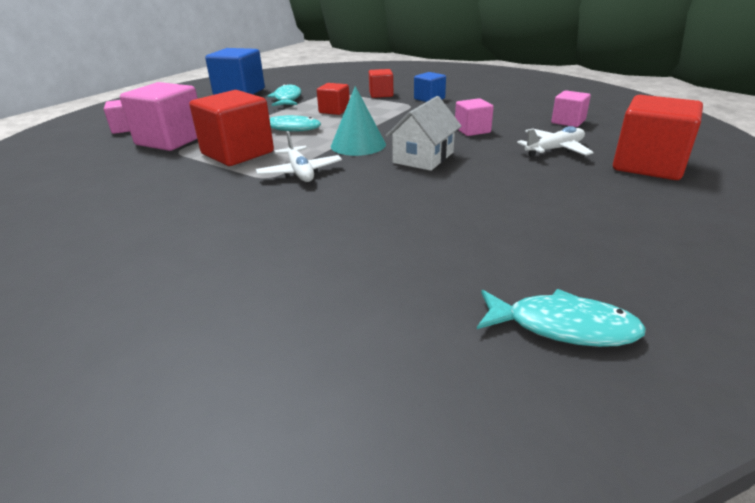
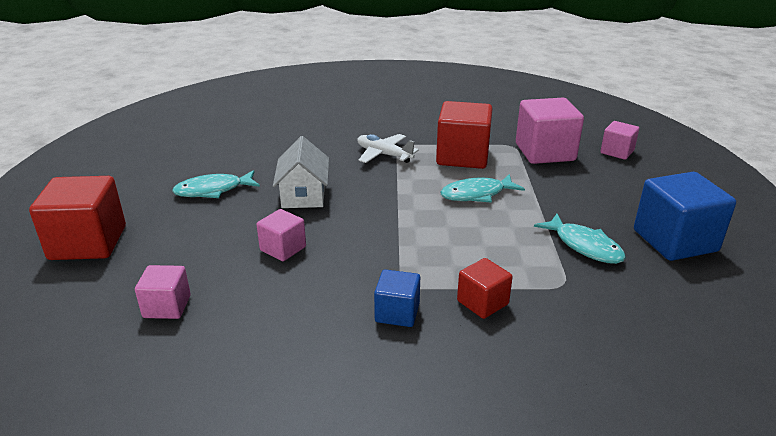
camera: 145 degrees right, 0 degrees up
red cube [317,83,350,115] -> none
turquoise cone [331,86,386,156] -> none
turquoise fish [477,289,646,347] -> turquoise fish moved to [172,170,260,198]
white plane [517,126,594,157] -> none

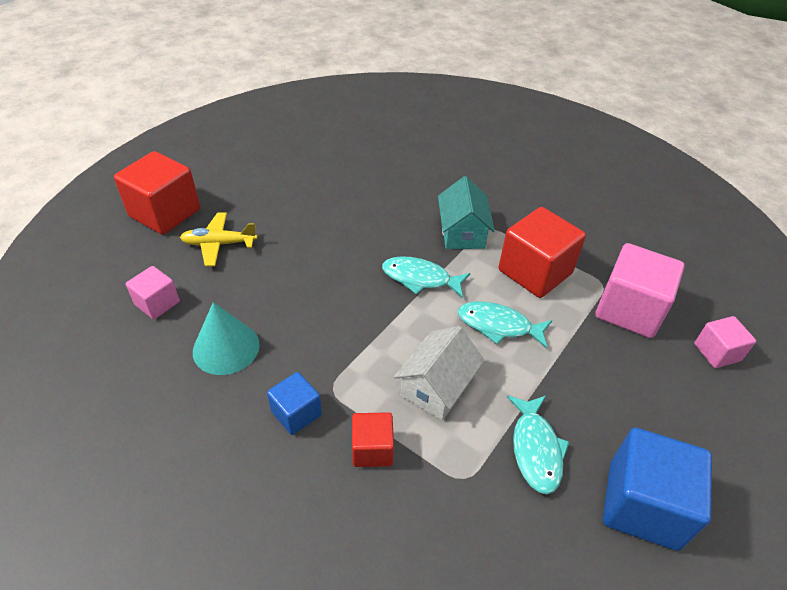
camera: 35 degrees right, 15 degrees up
turquoise fish [172,170,260,198] -> turquoise fish moved to [382,256,470,298]
pink cube [256,209,306,261] -> none
white house [273,136,329,208] -> white house moved to [394,326,485,420]
white plane [357,134,419,163] -> turquoise house [438,176,495,249]
none -> yellow plane [180,212,257,266]
none -> turquoise cone [193,302,260,375]

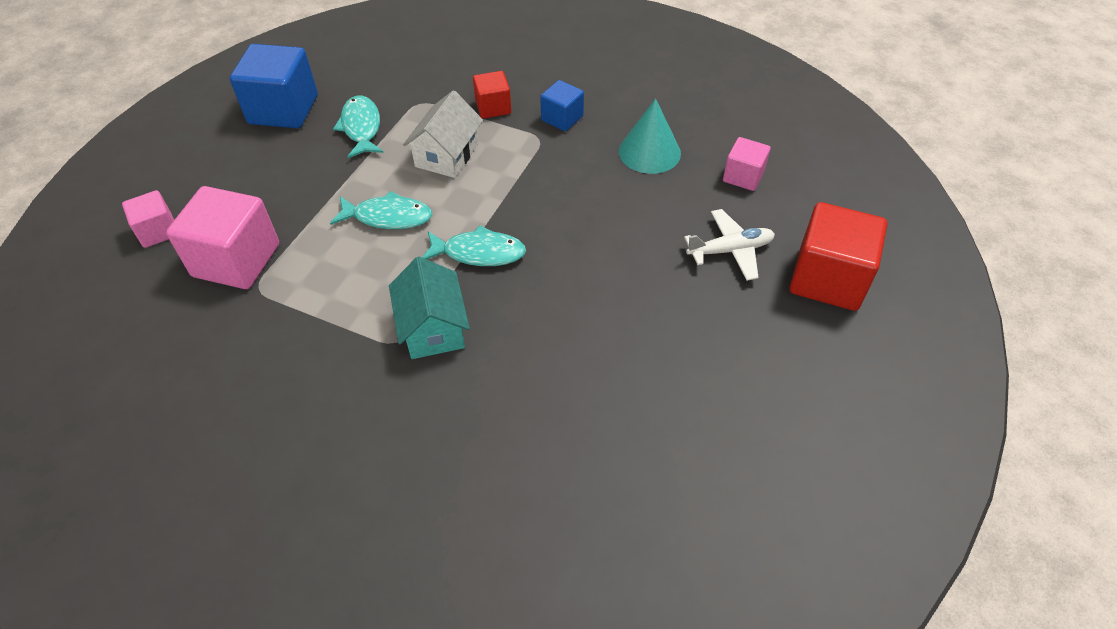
camera: 170 degrees right, 5 degrees up
yellow plane [180,212,257,266] -> white plane [684,209,775,281]
red cube [499,207,586,298] -> none

